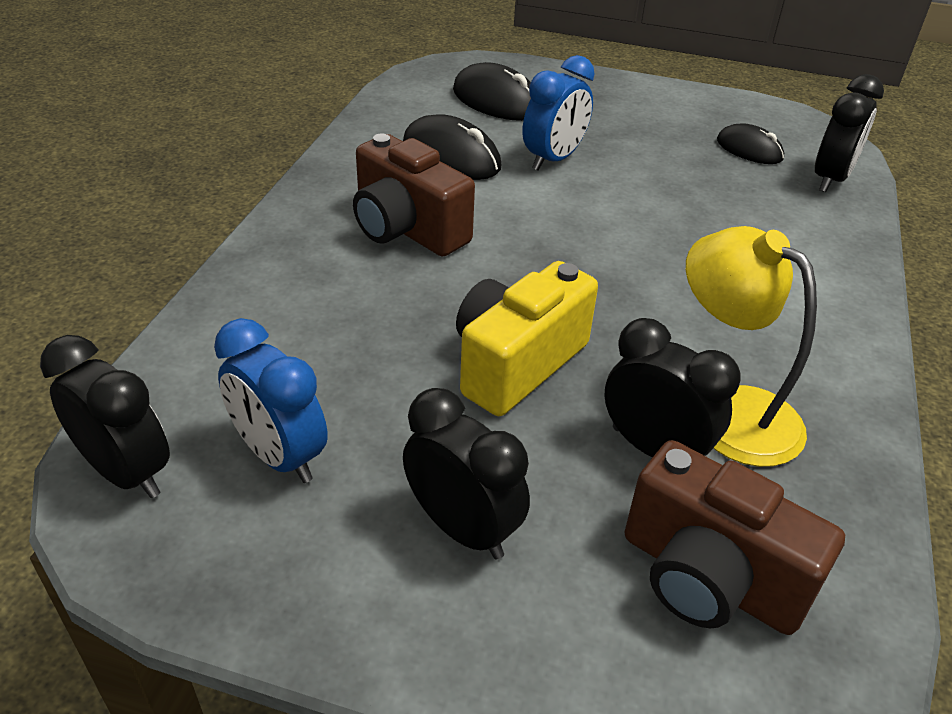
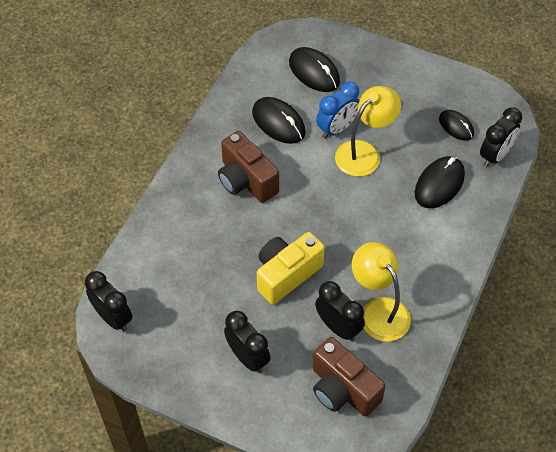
camera: 10 degrees right, 15 degrees up
blue clock [214,318,328,483] -> none
none -> yellow lamp [335,86,401,177]
none -> black mouse [415,156,465,208]

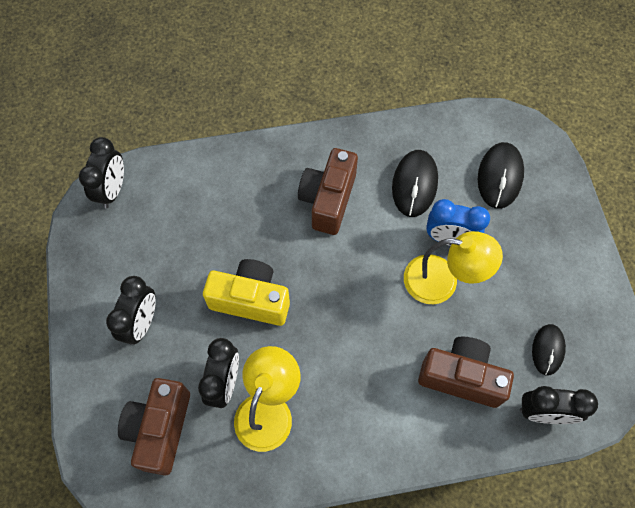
camera: 55 degrees right, 10 degrees up
black mouse [415,156,465,208] -> brown camera [418,337,514,408]

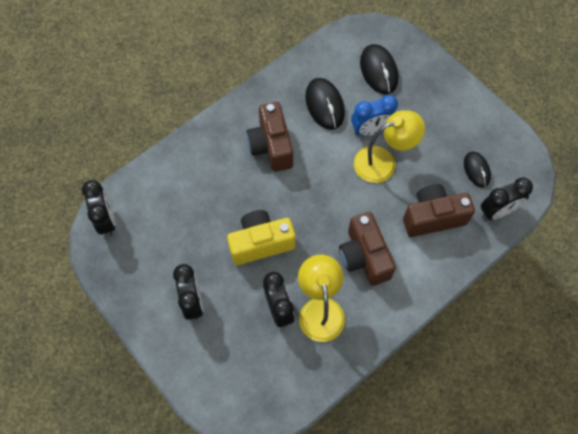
camera: 30 degrees left, 0 degrees up
brown camera [118,378,190,476] -> brown camera moved to [339,212,396,286]

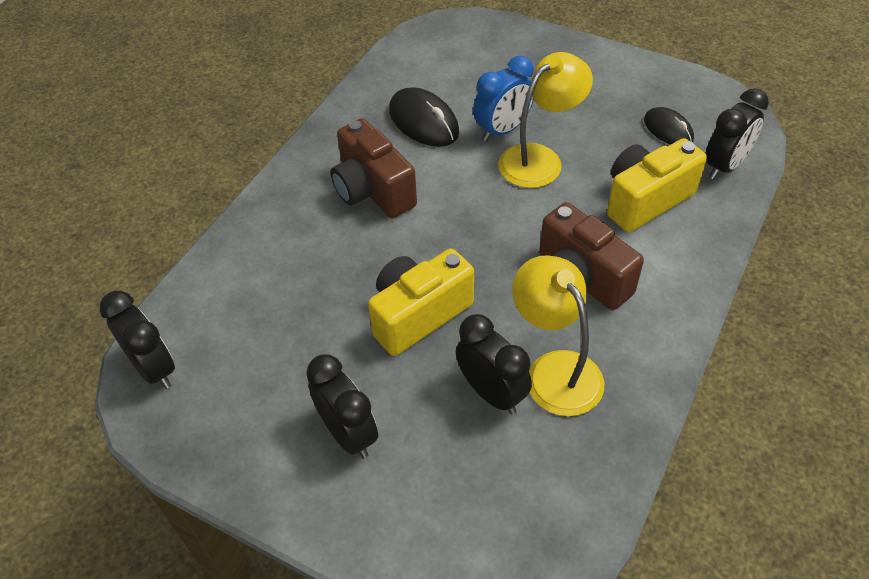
camera: 20 degrees left, 15 degrees down
black mouse [360,44,398,94] -> none
brown camera [403,184,475,237] -> yellow camera [607,138,707,232]

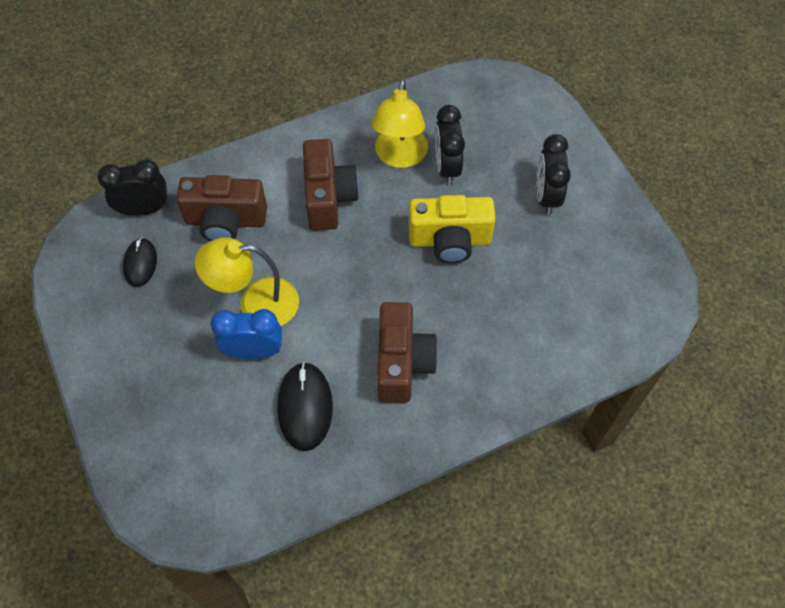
camera: 145 degrees left, 10 degrees up
black clock [100,291,175,389] -> none
yellow camera [607,138,707,232] -> brown camera [176,175,267,241]

